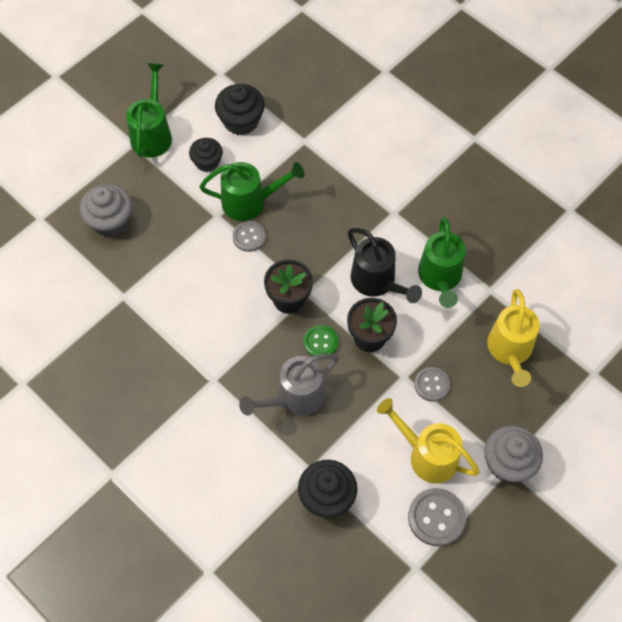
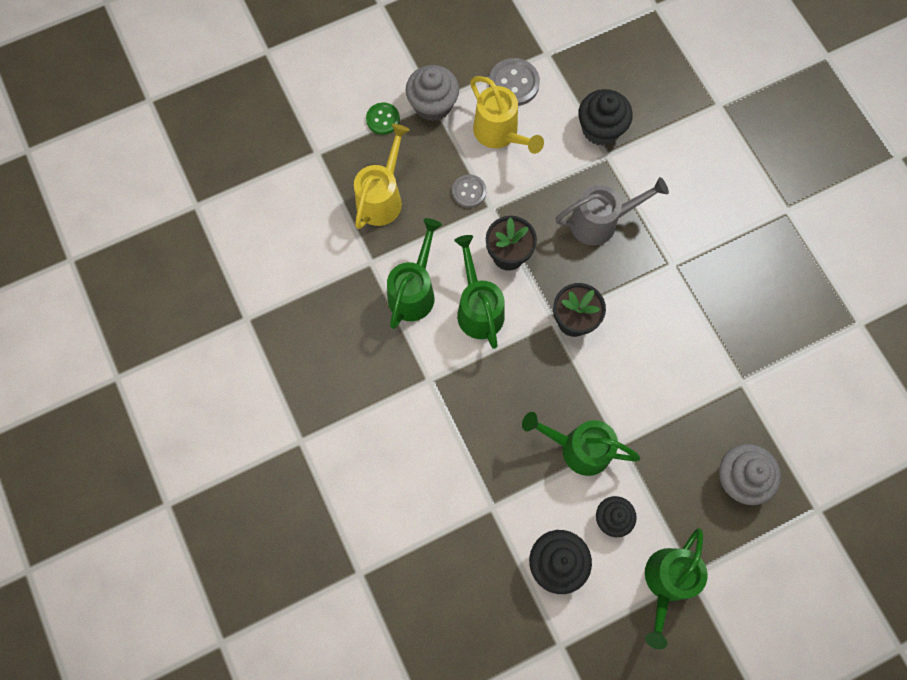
camera: 160 degrees left, 10 degrees up
grey button [233,221,266,252] -> none
green button [304,325,338,356] -> green button moved to [366,102,400,135]
black watering can [348,228,422,303] -> green watering can [454,235,505,349]

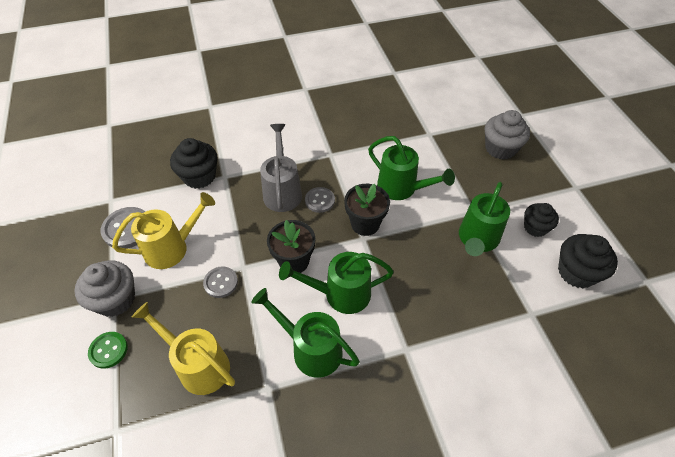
camera: 80 degrees left, 20 degrees down
green watering can [645,528,708,649] -> green watering can moved to [368,136,455,200]
none -> grey button [305,187,335,213]

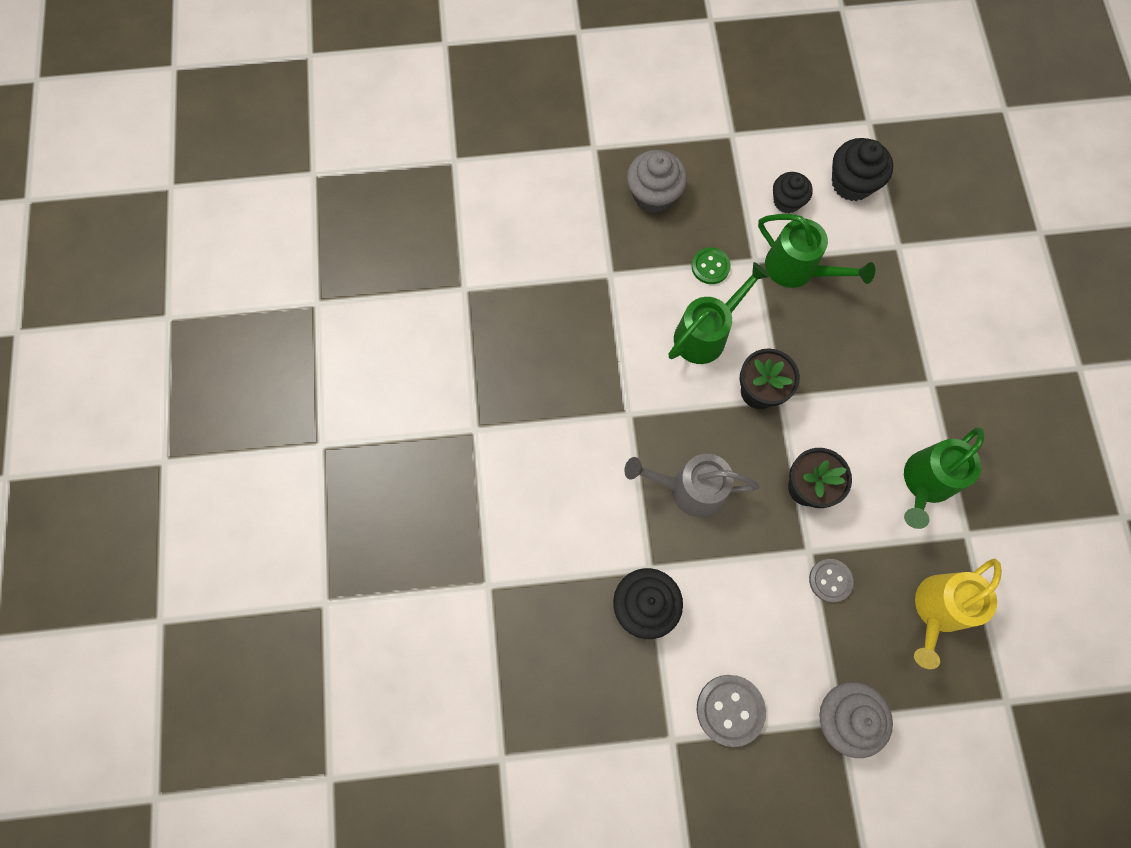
camera: 80 degrees left, 20 degrees up
green button [88,332,128,369] -> green button moved to [692,247,731,284]
yellow watering can [112,192,215,269] -> none
green watering can [279,252,394,314] -> none
grey button [305,187,335,213] -> none

